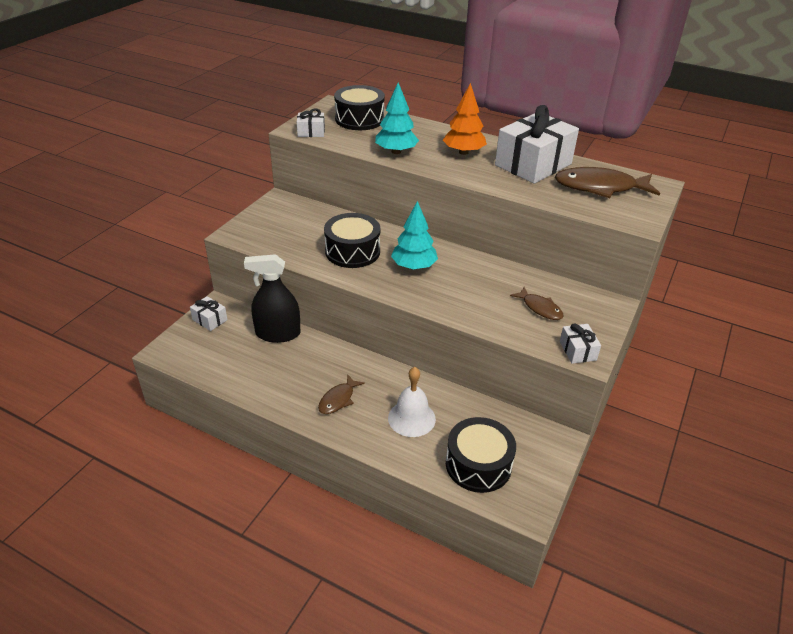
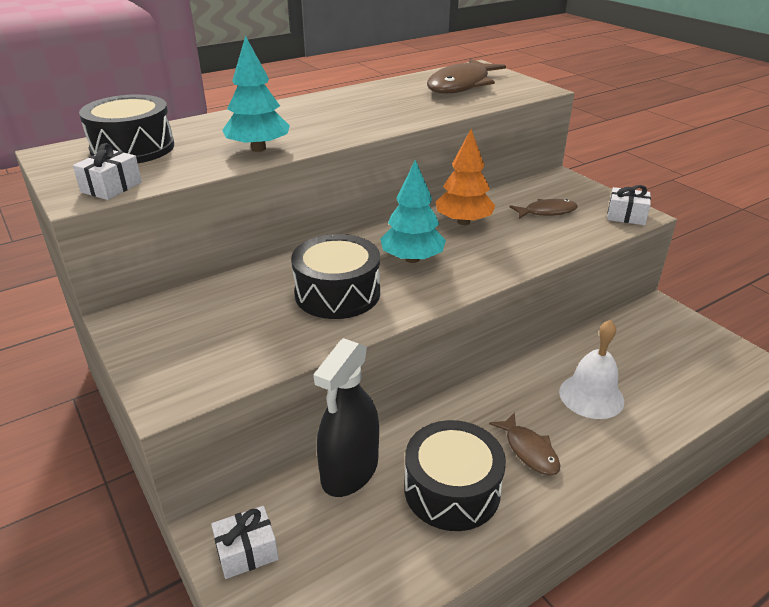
camera: 60 degrees left, 5 degrees down
orange tree [443,83,487,155] -> orange tree moved to [436,129,495,225]
black drum [446,417,516,493] -> black drum moved to [405,420,506,531]
white gift [495,105,579,184] -> none

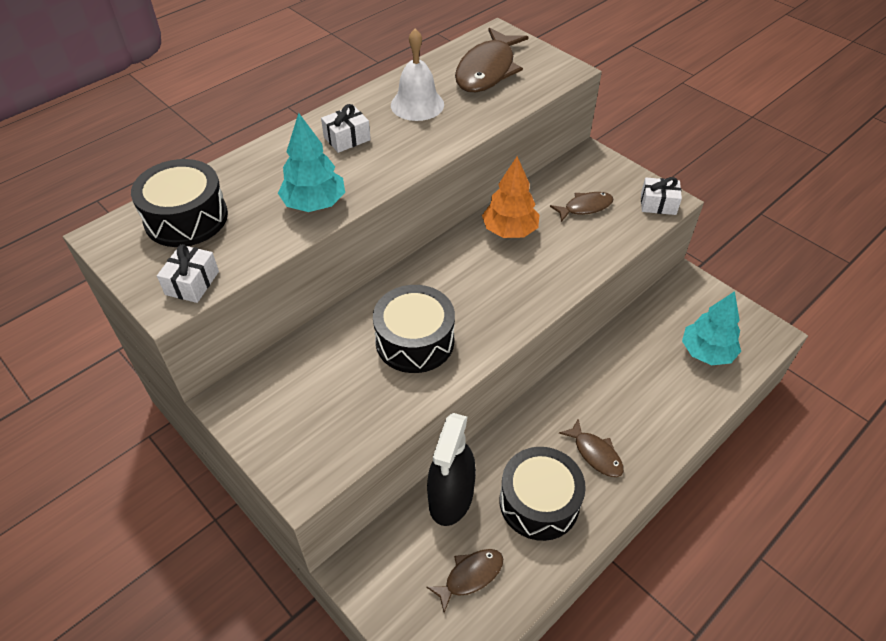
camera: 10 degrees left, 15 degrees up
white gift [211,506,279,579] -> white gift moved to [321,104,371,153]
turquoise tree [380,160,446,263] -> turquoise tree moved to [682,291,741,365]
white bell [559,320,624,419] -> white bell moved to [391,29,444,121]
none -> brown fish [426,549,503,613]

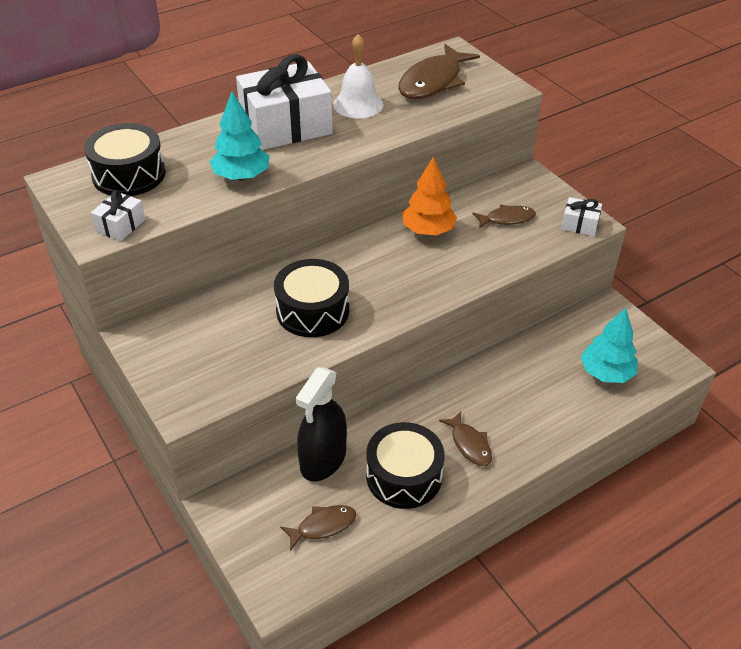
camera: 10 degrees right, 5 degrees down
white gift [321,104,371,153] -> white gift [236,54,333,150], size x2.23

